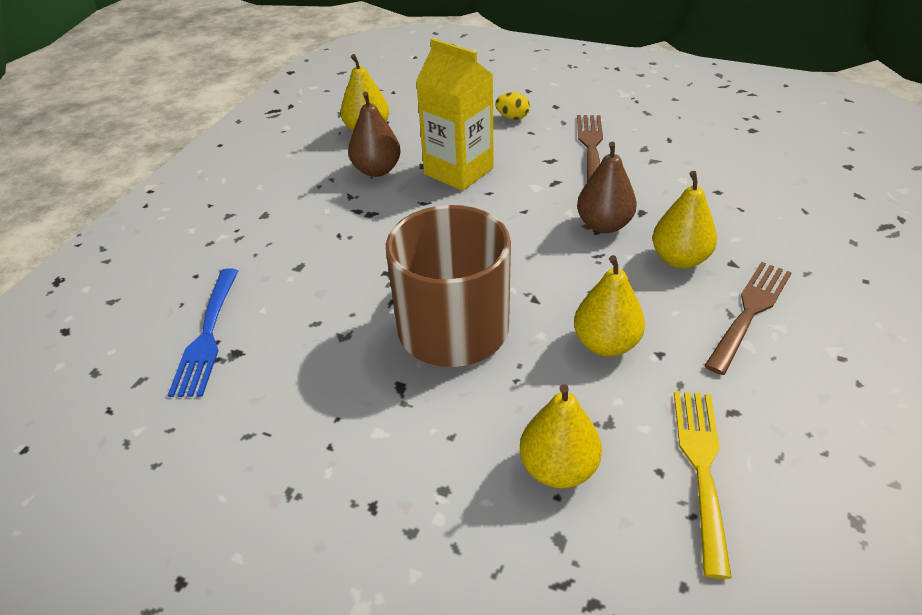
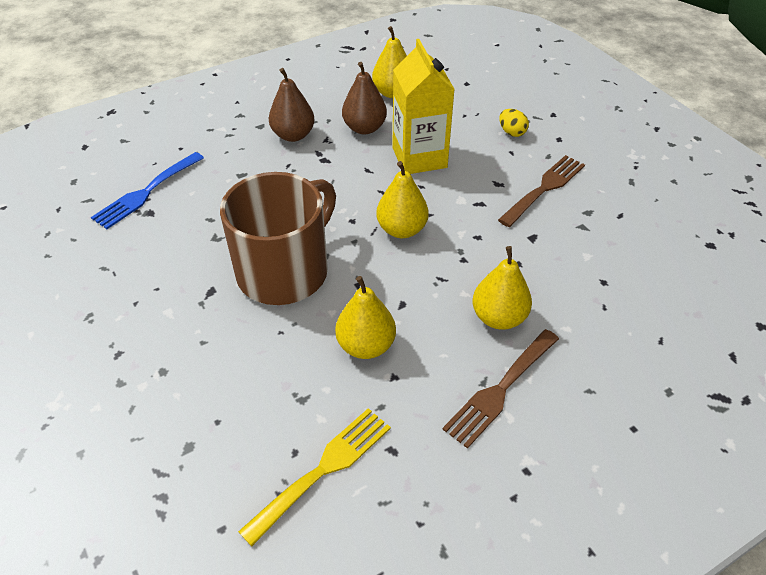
camera: 35 degrees right, 5 degrees up
yellow pear [520,384,602,488] -> yellow pear moved to [376,161,429,238]
brown pear [577,142,637,233] -> brown pear moved to [269,68,315,142]
brown fork [704,262,792,375] -> brown fork turned 150 degrees clockwise [442,329,559,449]

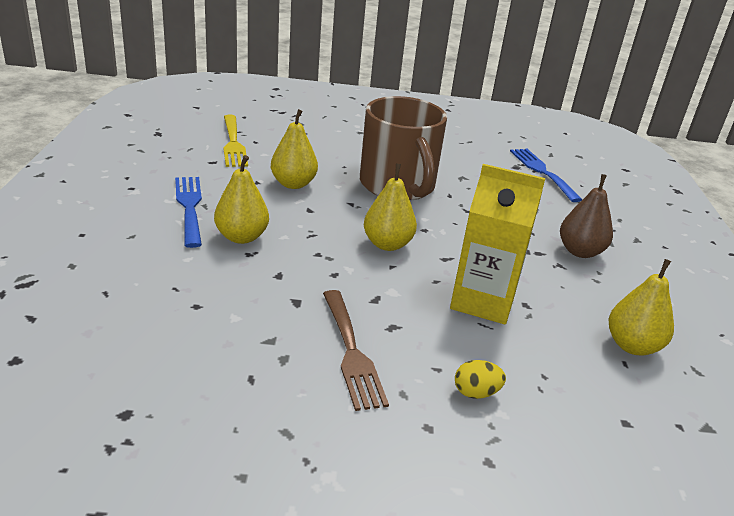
camera: 120 degrees right, 15 degrees down
brown pear [342,62,387,135] -> none
brown fork [442,329,559,449] -> blue fork [175,177,202,248]

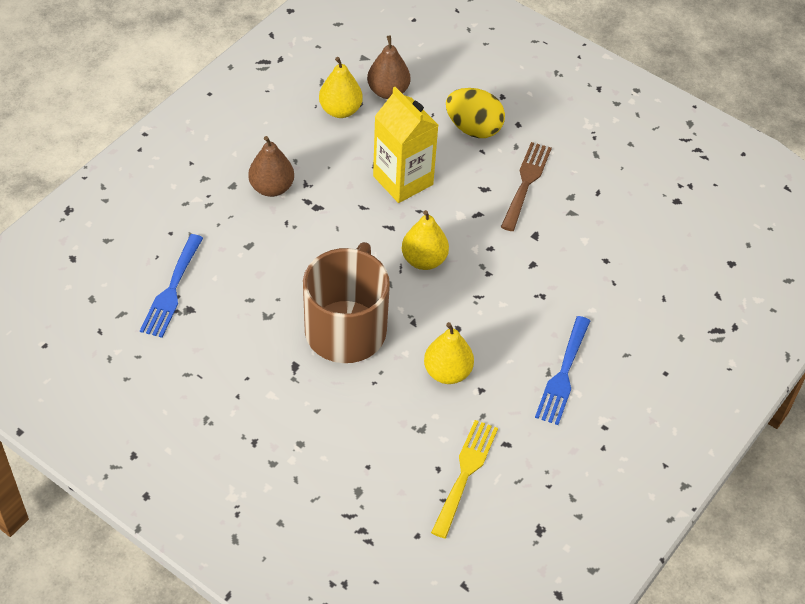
camera: 145 degrees left, 20 degrees up
yellow pear [214,155,269,244] -> none
yellow egg [455,360,506,399] -> yellow egg [446,88,505,138], size x1.92
none -> brown pear [367,35,410,99]

